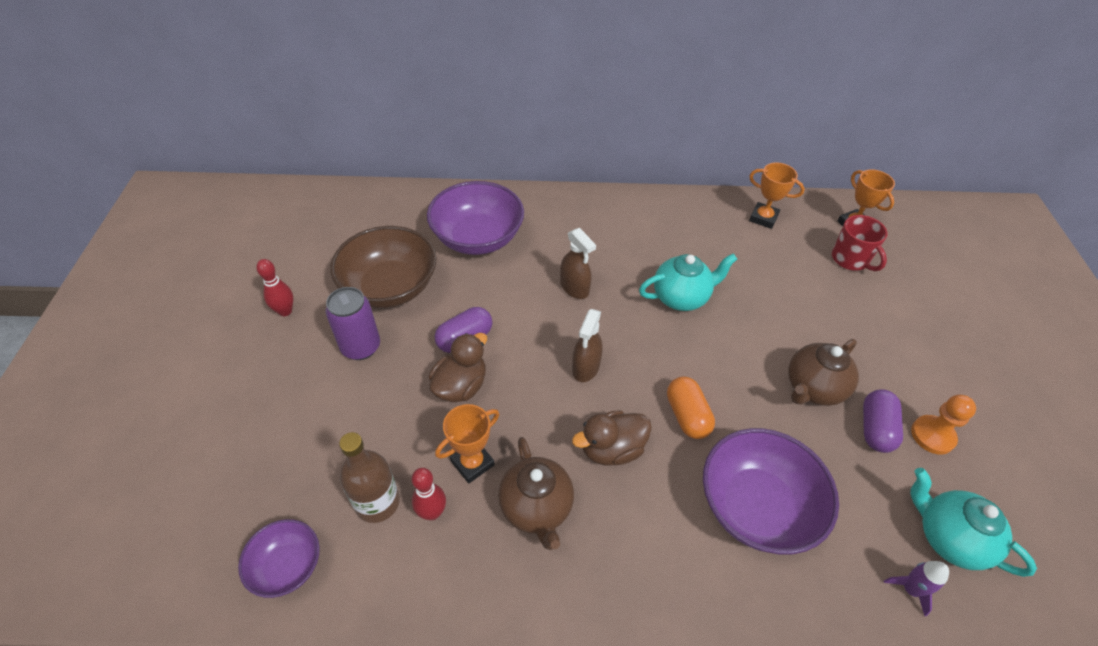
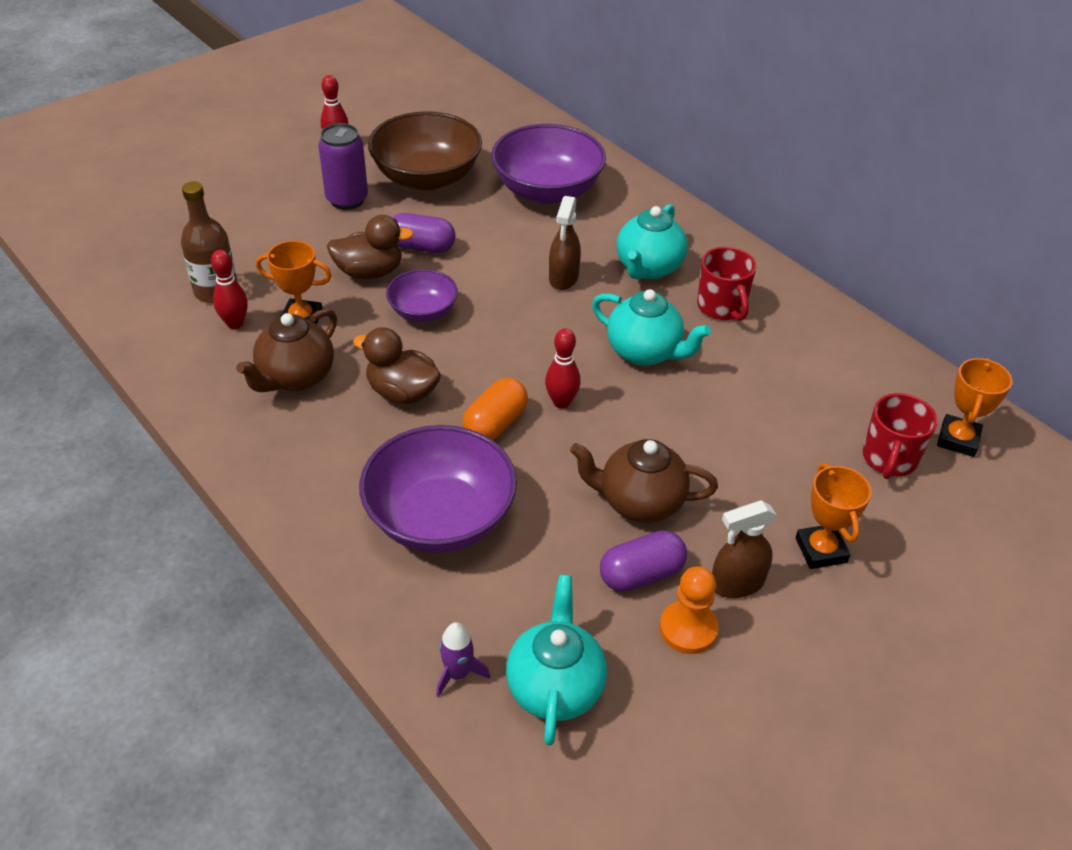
camera: 50 degrees right, 5 degrees down
purple bowl [238,519,320,598] -> purple bowl moved to [386,269,458,322]
brown spray bottle [572,309,603,382] -> brown spray bottle moved to [712,501,777,598]
orange trophy [749,163,805,229] -> orange trophy moved to [795,463,872,569]
none -> red bowling pin [545,328,581,408]
none -> turquoise teapot [617,204,687,280]
none -> red mug [697,247,757,321]

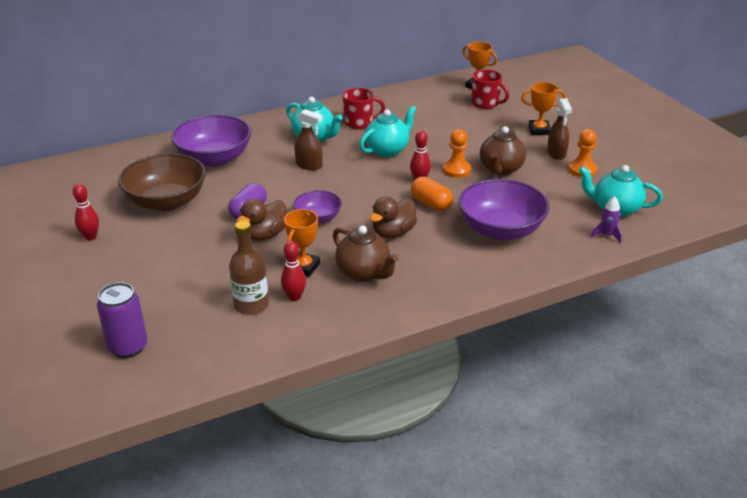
camera: 75 degrees left, 10 degrees down
purple can [318,123,368,210] -> purple can moved to [97,282,147,358]
brown duck [327,215,414,279] -> brown duck turned 150 degrees counterclockwise [237,199,287,241]
purple capsule [600,530,687,592] -> none
none -> orange pawn [443,129,471,178]

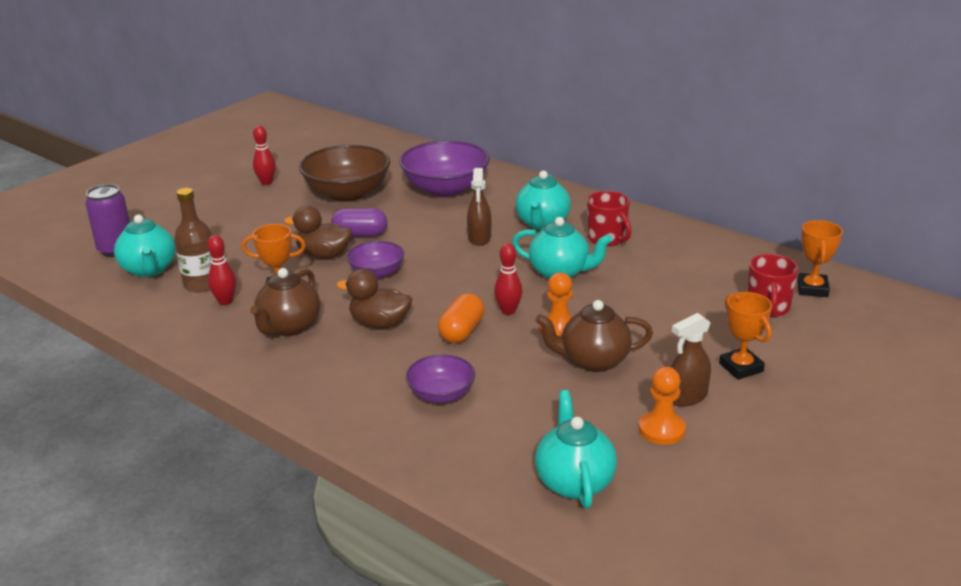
camera: 65 degrees right, 5 degrees down
purple bowl [459,179,550,240] -> purple bowl [406,355,475,403], size x0.55
purple rocket [591,196,622,243] -> none
none -> turquoise teapot [114,215,176,277]

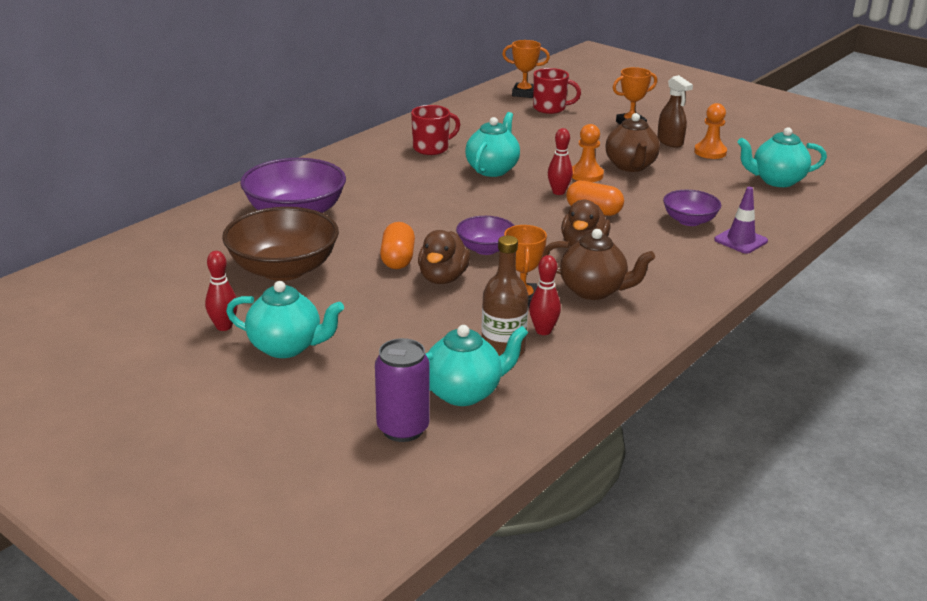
camera: 90 degrees left, 0 degrees up
purple capsule [331,208,387,237] -> orange capsule [380,222,415,269]
brown spray bottle [467,168,491,246] -> none
turquoise teapot [515,171,571,230] -> turquoise teapot moved to [226,281,344,358]
none -> purple traffic cone [714,187,768,254]

